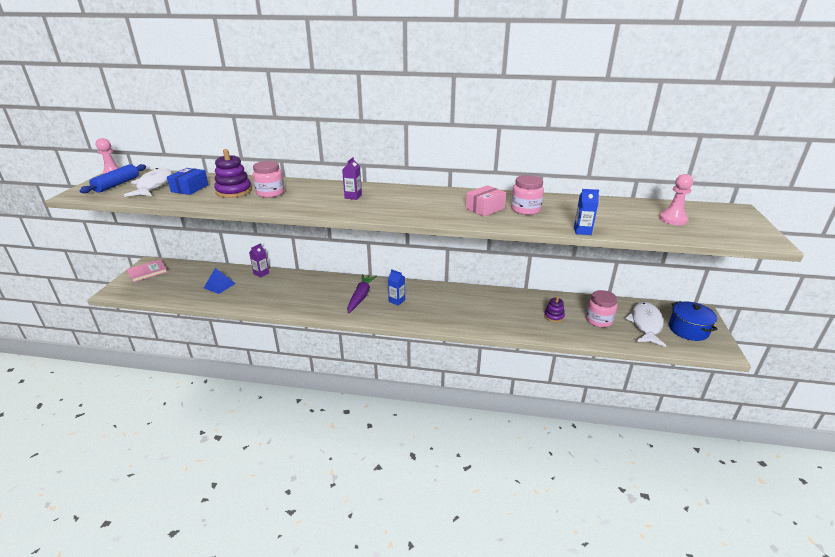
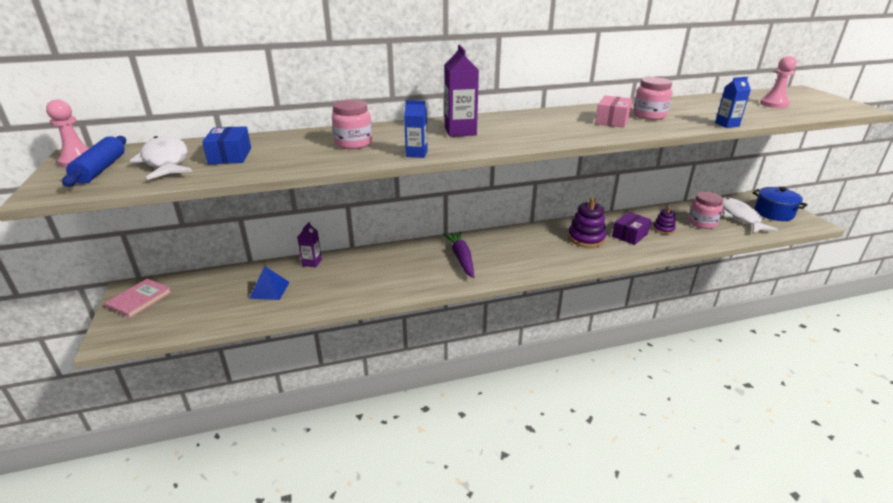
camera: 25 degrees left, 0 degrees up
purple stacking toy [214,149,252,198] -> purple stacking toy moved to [568,197,606,248]
purple carton [342,157,362,200] -> purple carton [445,45,479,137], size x1.66
blue carton [388,269,405,306] -> blue carton moved to [404,100,428,158]
none -> purple box [612,212,651,245]

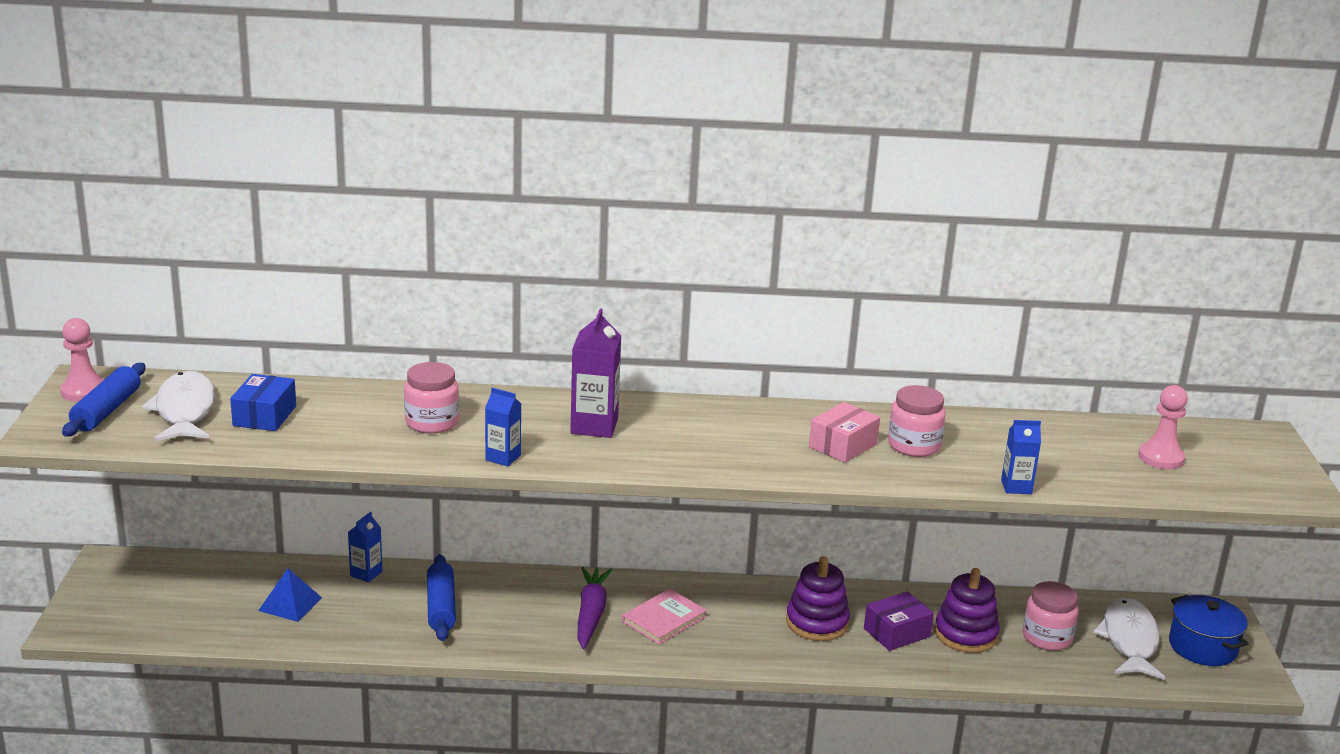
camera: 15 degrees right, 5 degrees down
pink book [104,279,172,318] -> pink book moved to [622,589,707,644]
purple carton [297,222,322,267] -> blue carton [348,512,382,583]
purple stacking toy [653,206,676,234] -> purple stacking toy [934,568,1000,653], size x1.71
none -> blue rolling pin [427,554,456,641]

